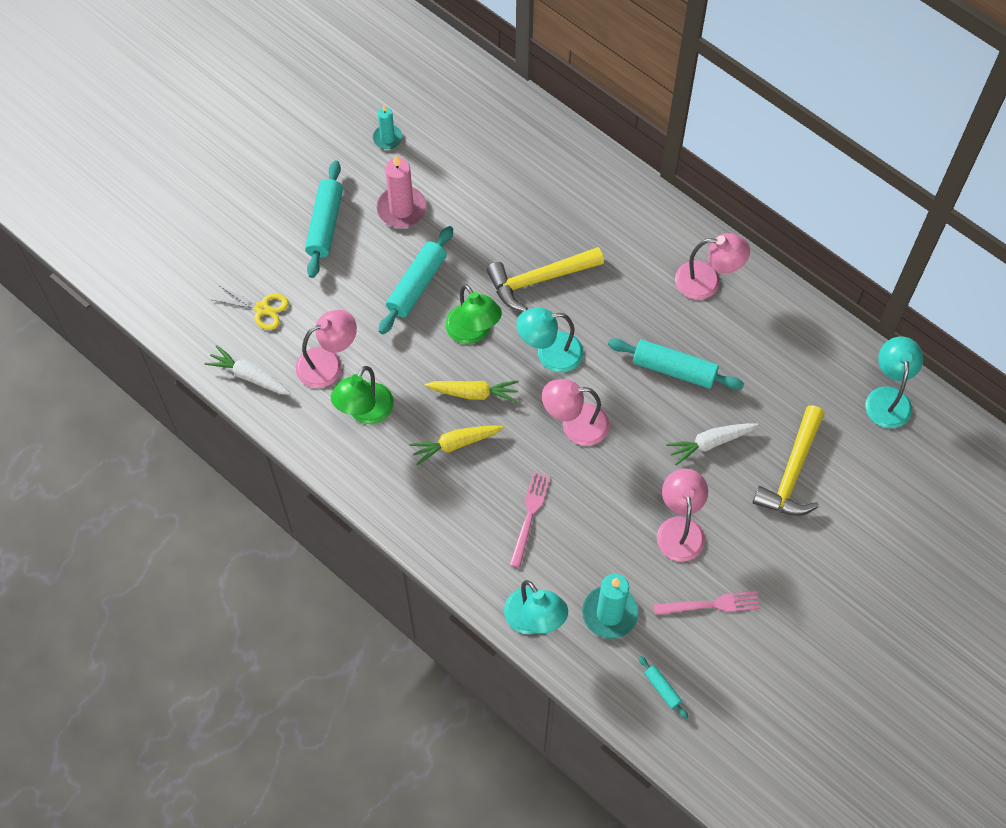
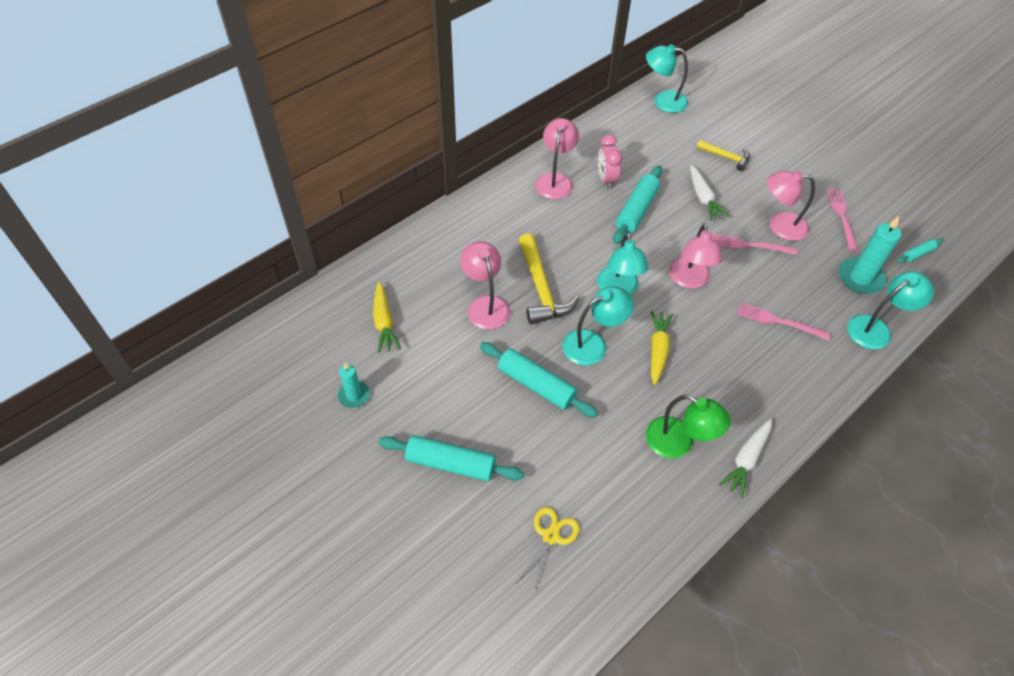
camera: 85 degrees left, 10 degrees down
white carrot [205,345,291,395] -> white carrot moved to [719,419,772,498]
pink lamp [296,310,357,388] -> pink lamp moved to [460,241,510,330]
pink candle [377,155,427,228] -> none
yellow carrot [409,425,504,465] -> yellow carrot moved to [373,282,401,353]
green lamp [445,284,502,344] -> turquoise lamp [563,286,634,365]
yellow hammer [753,405,825,516] -> yellow hammer [696,140,750,171], size x0.58
none -> pink clock [598,135,622,189]
none -> pink fork [711,234,797,255]

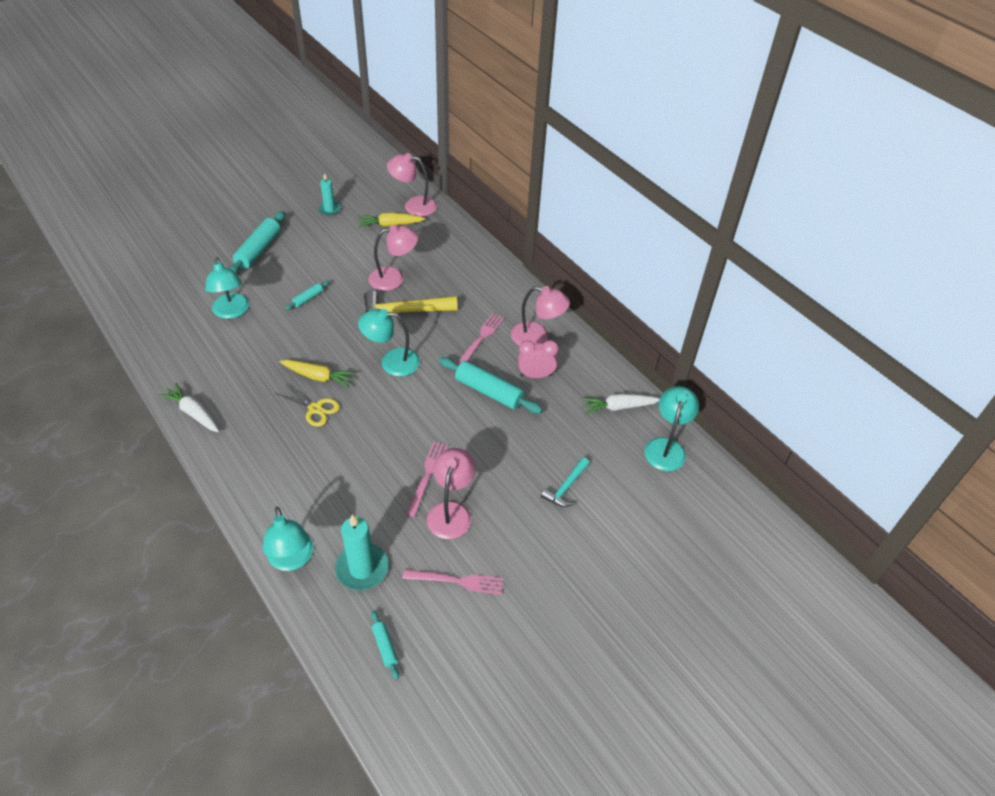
camera: 95 degrees right, 5 degrees down
turquoise rolling pin [480,342,598,418] -> turquoise rolling pin [285,281,329,310], size x0.50
yellow scissors [517,507,579,593] -> yellow scissors moved to [275,384,340,427]
turquoise lamp [563,286,634,365] -> turquoise lamp moved to [205,257,249,319]
green lamp [646,394,731,458] -> none
pink lamp [669,223,722,289] -> pink lamp moved to [387,153,437,217]
white carrot [690,165,729,221] -> white carrot moved to [581,394,660,415]
yellow hammer [696,140,750,171] -> turquoise hammer [541,457,590,507]
pink fork [737,302,831,340] -> pink fork moved to [456,313,504,365]

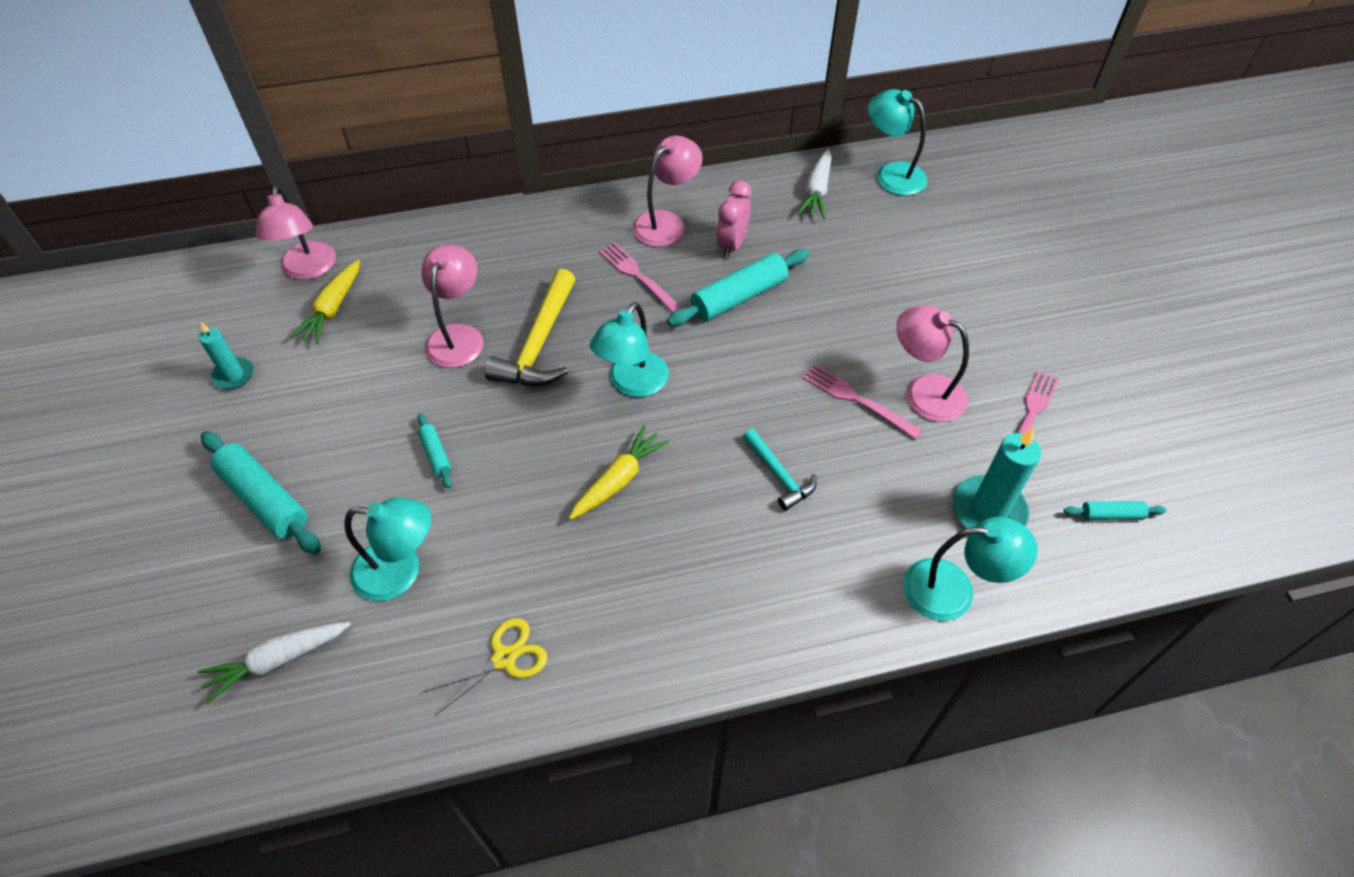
camera: 65 degrees left, 5 degrees up
white carrot [159,383,219,432] -> white carrot moved to [198,622,351,704]
yellow scissors [275,384,340,427] -> yellow scissors moved to [422,618,547,716]
pink lamp [387,153,437,217] -> pink lamp turned 45 degrees counterclockwise [256,186,336,280]
turquoise hammer [541,457,590,507] -> turquoise hammer moved to [743,429,817,511]

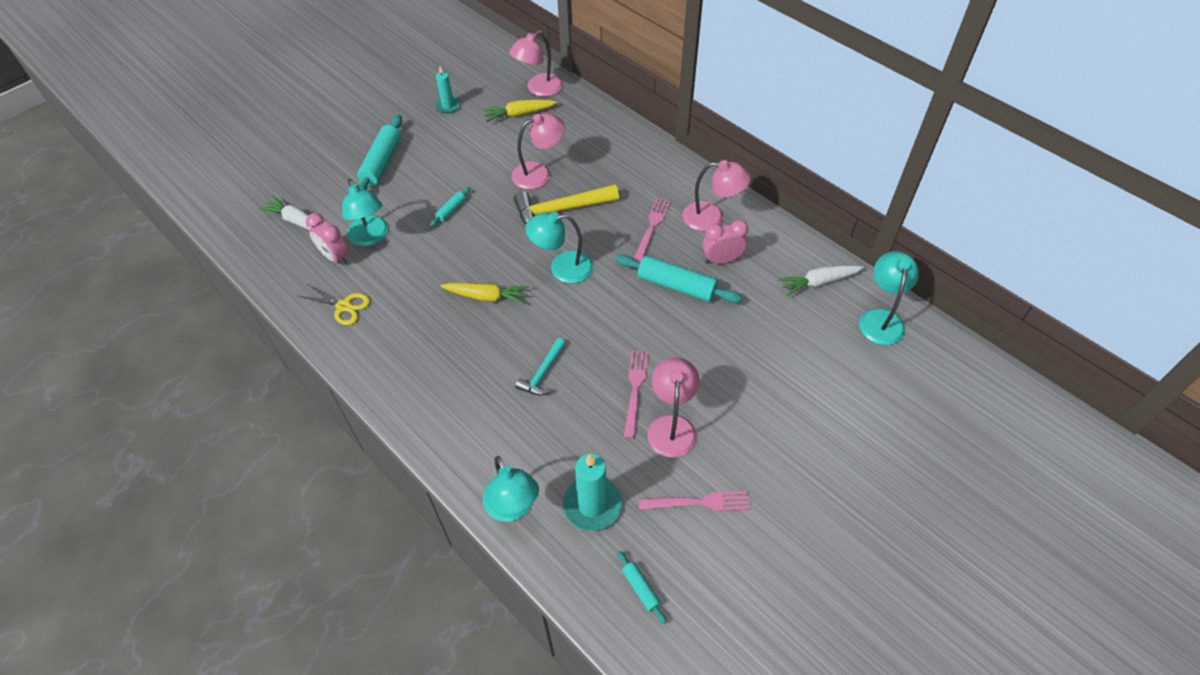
camera: 60 degrees right, 0 degrees up
none -> pink clock [306,213,348,265]

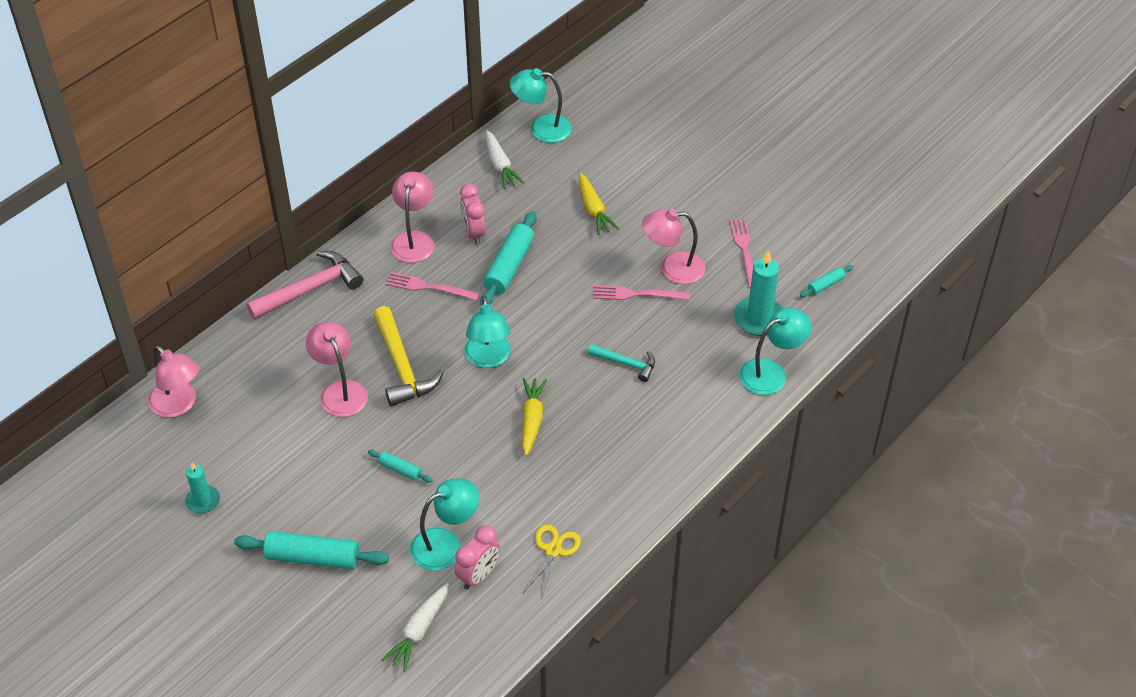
camera: 95 degrees left, 5 degrees down
yellow carrot [483,100,557,122] -> yellow carrot moved to [579,173,619,235]
none -> pink hammer [247,251,363,319]

